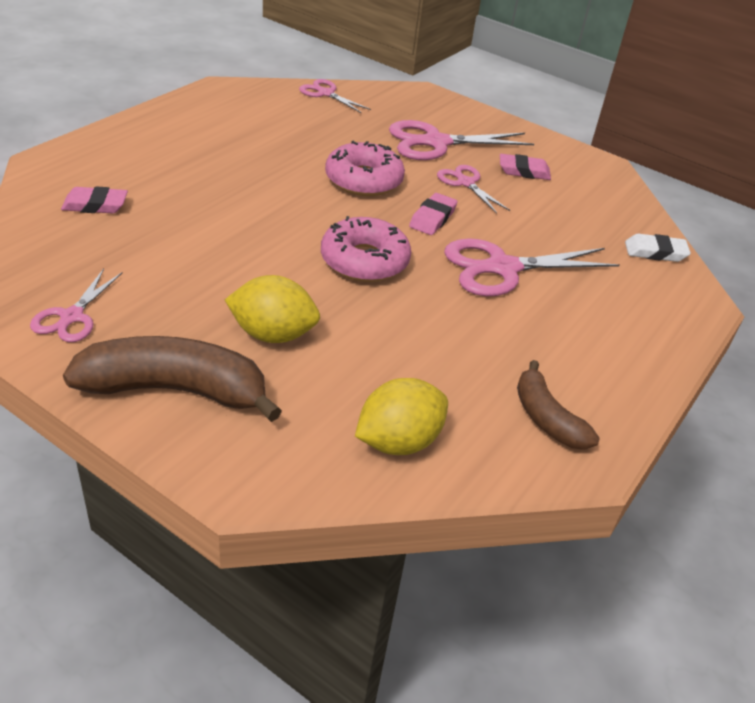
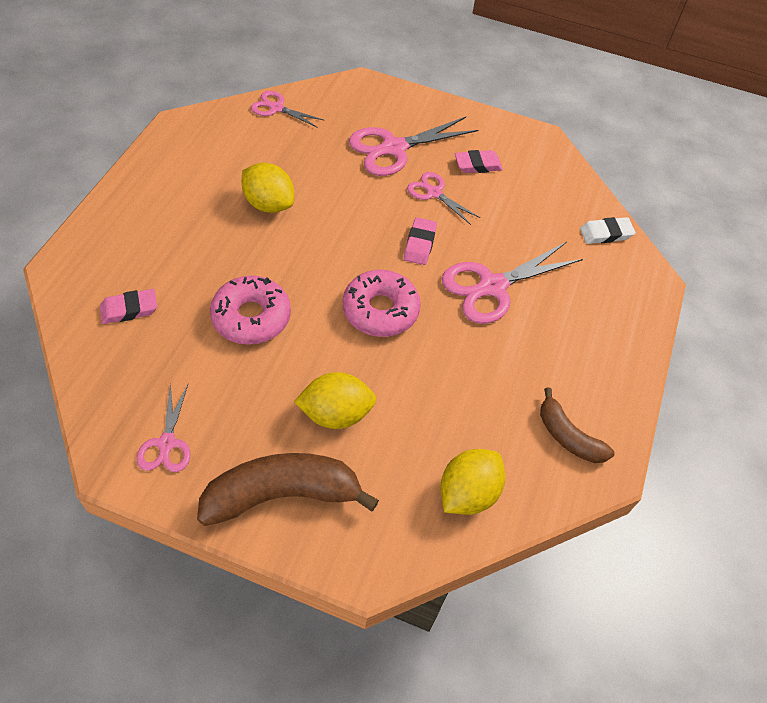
camera: 15 degrees left, 15 degrees up
pink donut [325,141,405,196] -> pink donut moved to [210,276,291,345]
none -> yellow lemon [241,163,294,213]

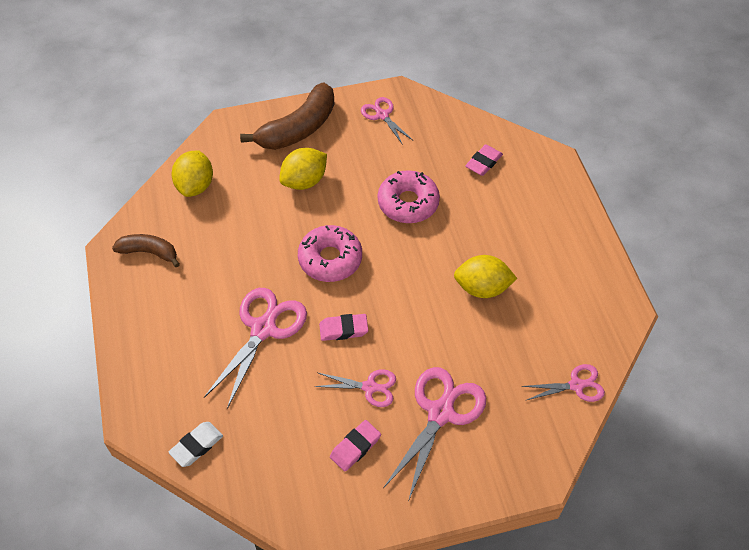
camera: 150 degrees right, 0 degrees up
pink eraser [404,217,437,265] -> pink eraser turned 75 degrees counterclockwise [319,314,368,341]

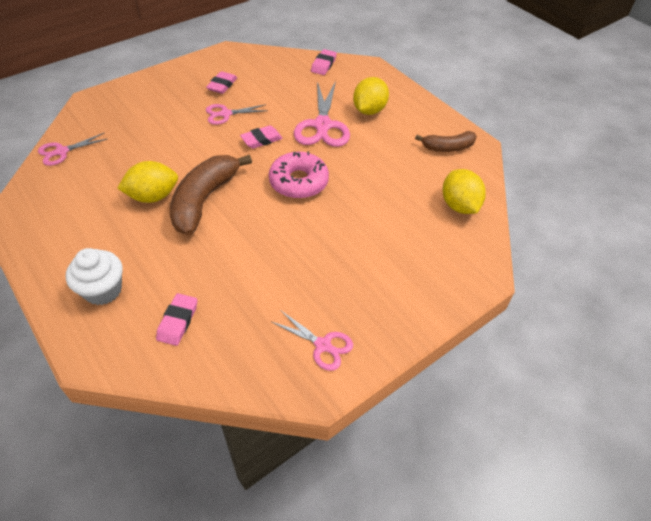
camera: 155 degrees right, 5 degrees down
white eraser [168,422,223,467] -> pink eraser [311,49,337,75]
brown banana [240,83,334,150] -> brown banana moved to [170,155,252,235]
yellow lemon [279,148,327,190] -> yellow lemon moved to [353,77,389,115]
pink donut [378,170,440,223] -> none
pink scissors [383,367,486,502] -> none
none -> white cupcake [66,248,122,305]

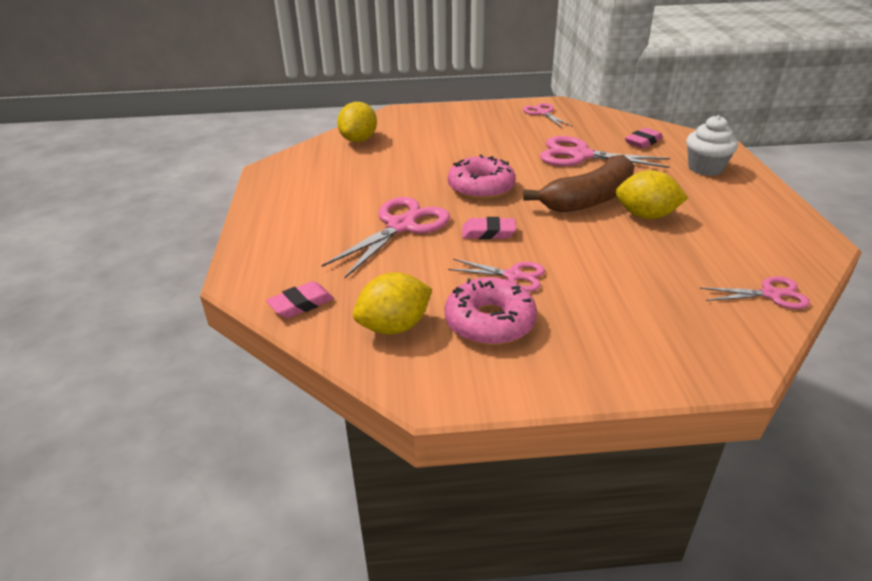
camera: 145 degrees left, 15 degrees down
pink eraser [206,71,237,94] -> pink donut [445,277,537,345]
yellow lemon [353,77,389,115] -> yellow lemon moved to [353,272,432,335]
brown banana [415,131,477,152] -> none
none -> pink scissors [540,136,670,168]

